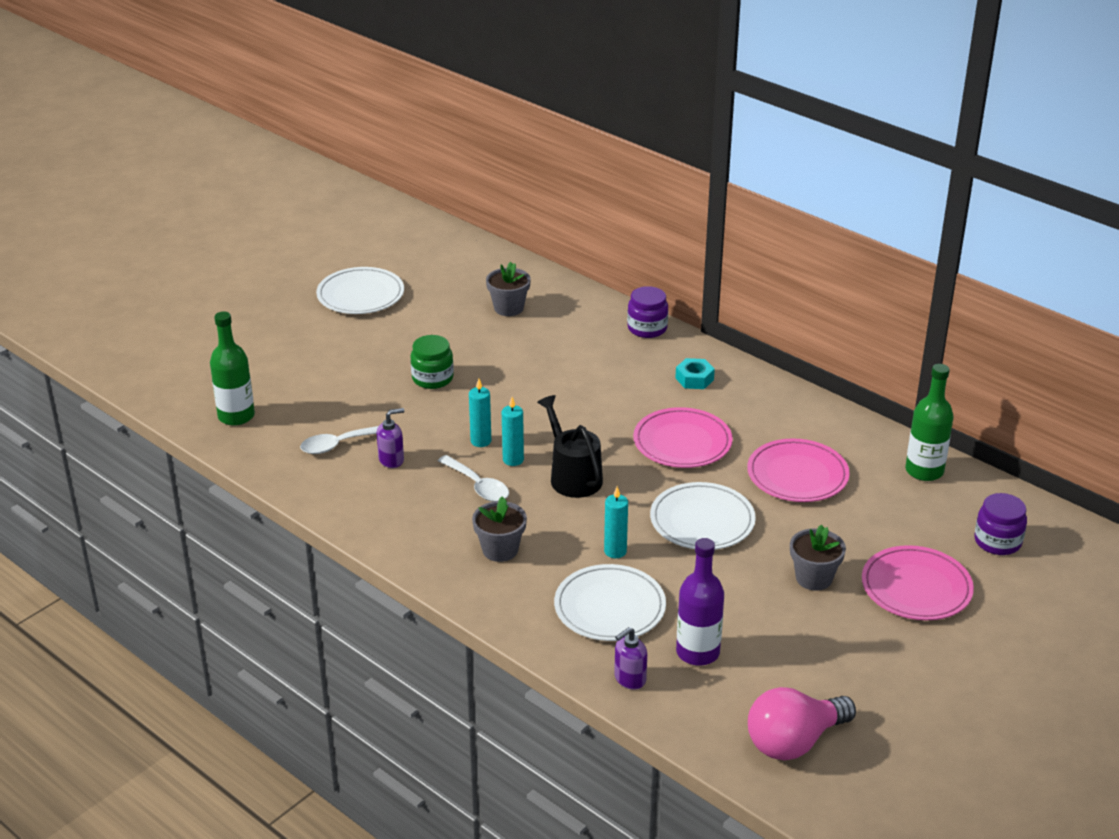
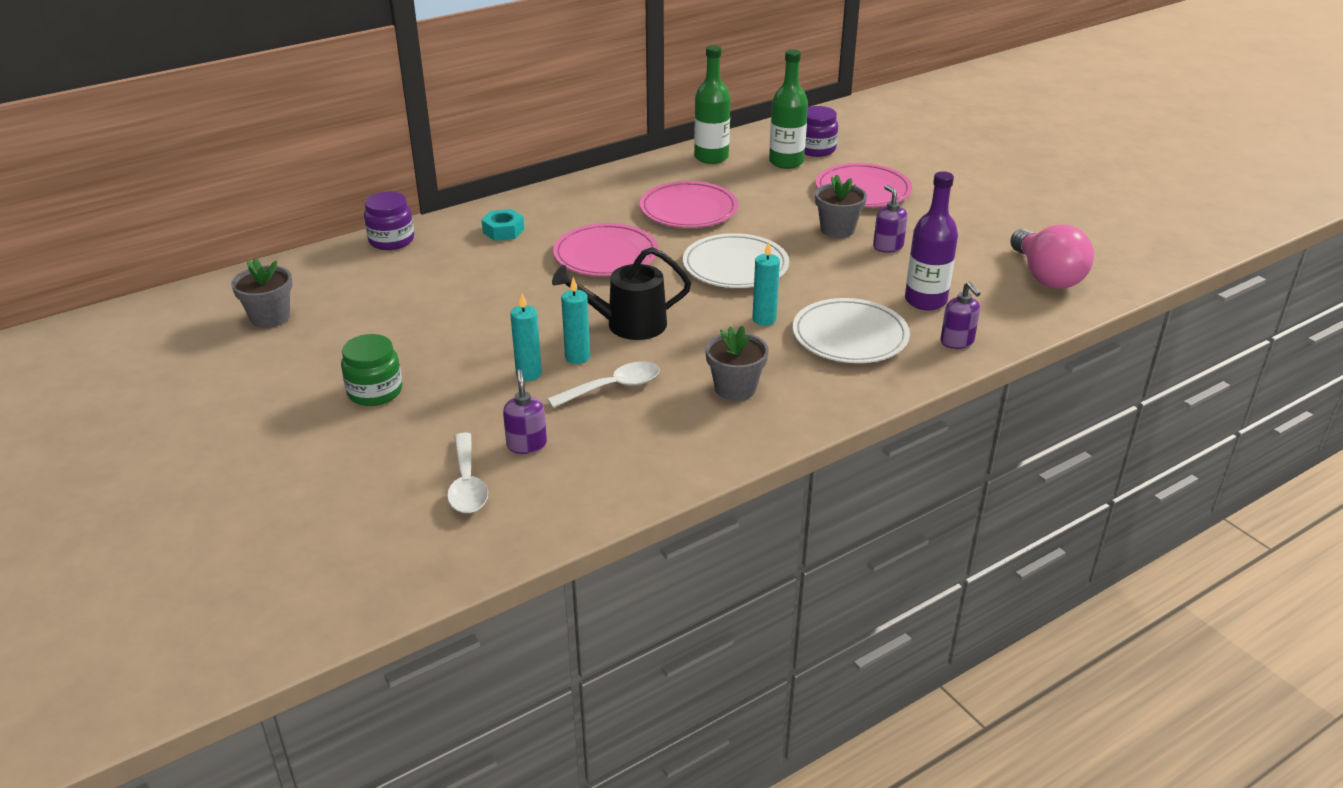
camera: 75 degrees left, 0 degrees up
green bottle [210,311,255,426] -> green bottle moved to [769,49,808,169]
white plate [316,267,404,314] -> none
none -> purple soap dispenser [873,185,908,253]

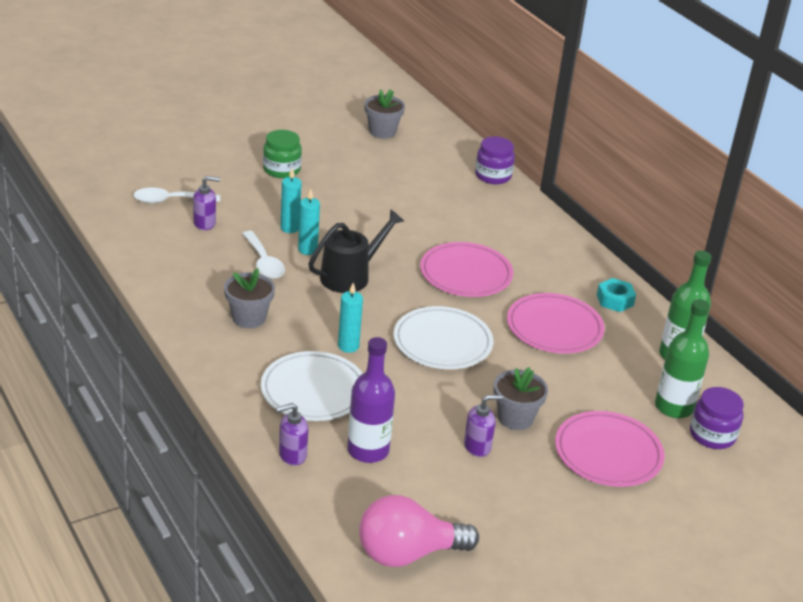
camera: 90 degrees right, 0 degrees up
turquoise nut [481,209,524,241] -> turquoise nut moved to [597,278,636,312]
black watering can [552,247,691,340] -> black watering can turned 60 degrees clockwise [308,209,404,293]

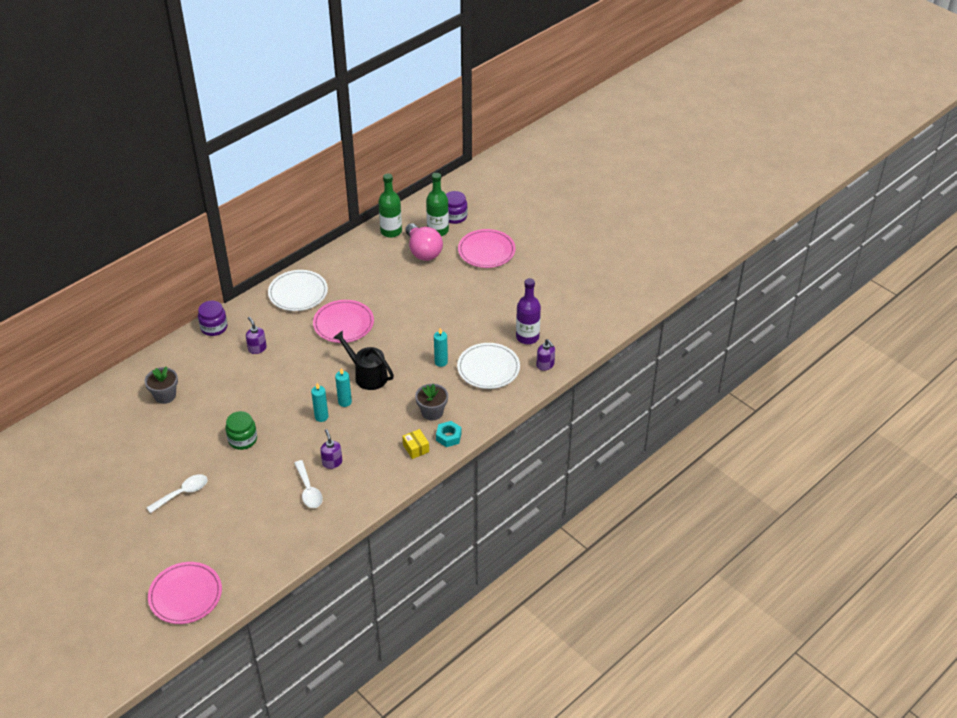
camera: 100 degrees left, 10 degrees up
white spoon [242,231,285,279] -> white spoon moved to [146,474,208,513]
pink light bulb [359,495,479,567] -> pink light bulb moved to [405,223,443,261]
white plate [394,306,493,369] -> white plate moved to [268,270,328,311]
purple soap dispenser [464,395,503,457] -> purple soap dispenser moved to [246,317,267,354]
grey flower pot [494,367,548,430] -> none
pink plate [507,293,605,354] -> pink plate moved to [148,562,222,624]
turquoise nut [597,278,636,312] -> turquoise nut moved to [436,421,462,447]
none -> yellow box [402,429,429,459]

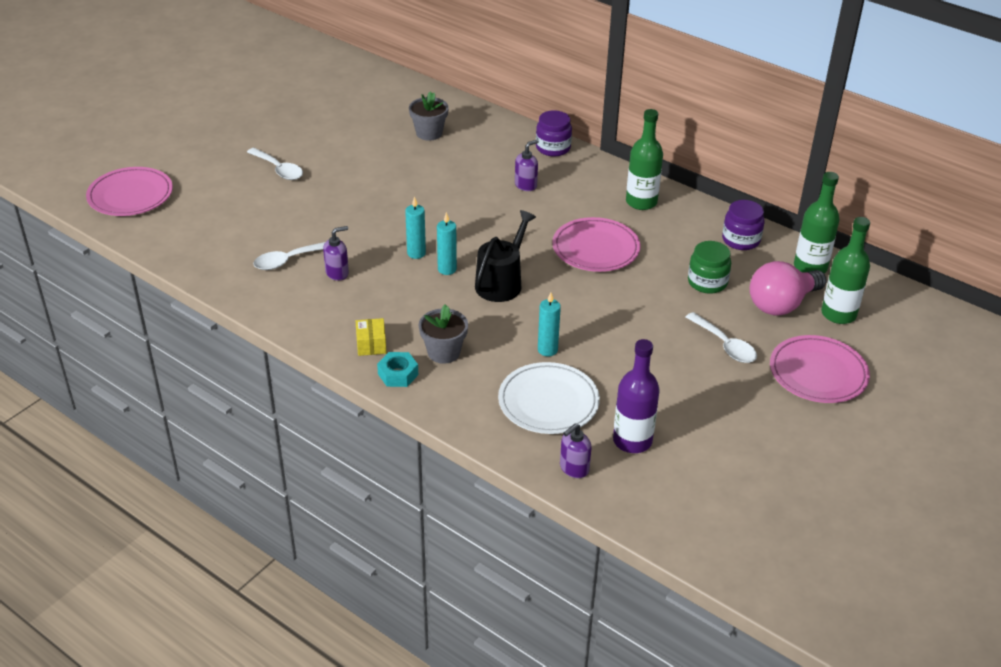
camera: 80 degrees right, 5 degrees down
green jar [225,411,257,450] -> green jar moved to [688,241,731,294]
white plate [268,270,328,311] -> green bottle [626,109,663,210]
yellow box [402,429,429,459] -> yellow box turned 60 degrees counterclockwise [356,318,386,356]
purple jar [446,191,468,224] -> purple jar moved to [722,200,764,250]
none -> white spoon [686,312,757,363]

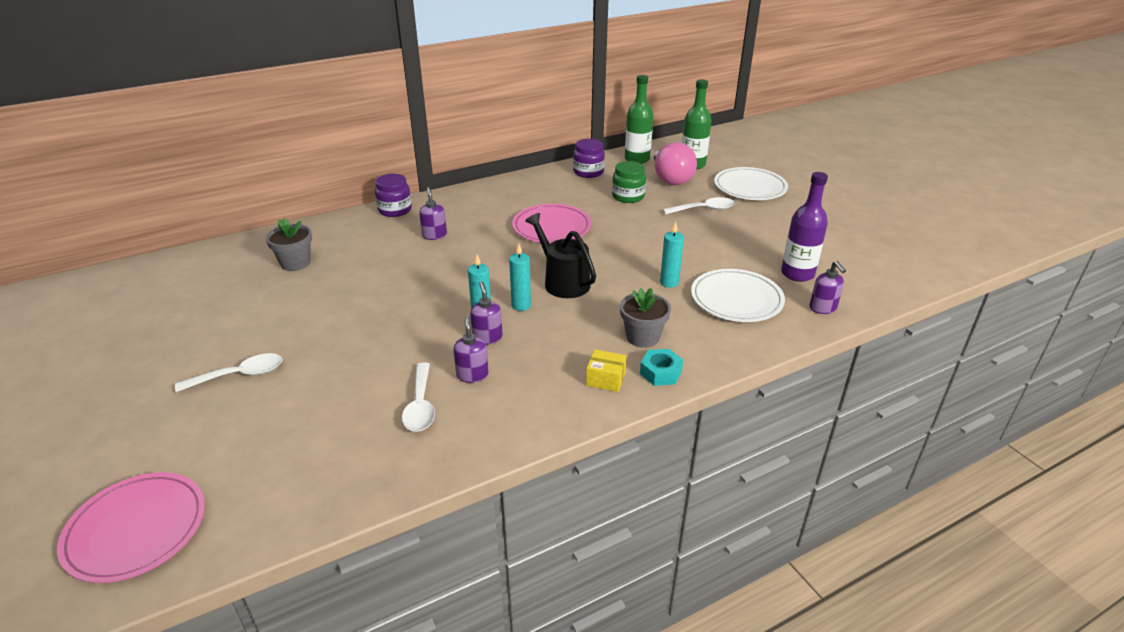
camera: 65 degrees left, 5 degrees down
green bottle [626,109,663,210] -> none
pink plate [770,335,870,403] -> white plate [714,167,788,200]
none -> purple soap dispenser [470,281,503,345]

